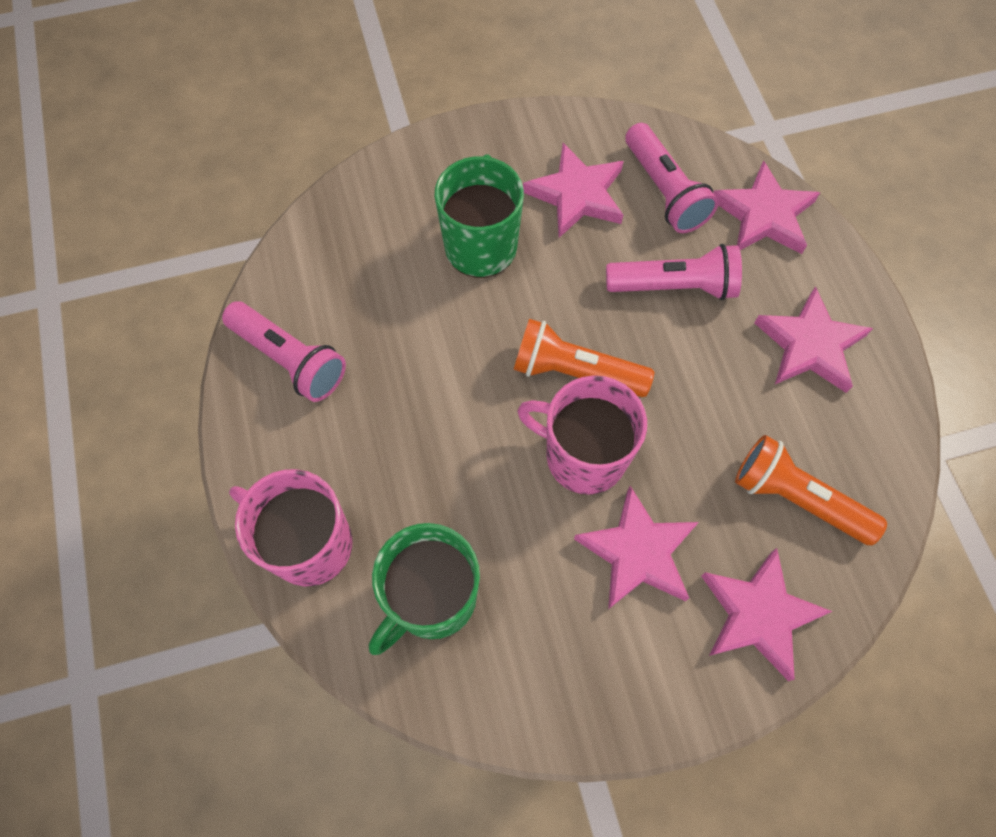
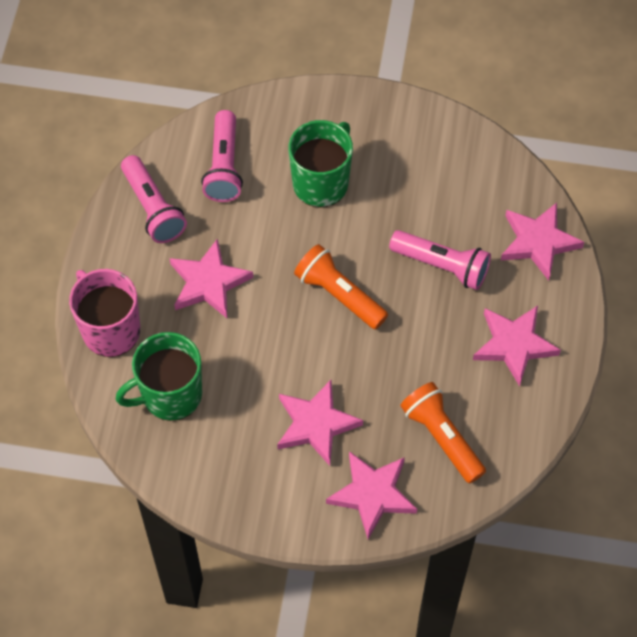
camera: 25 degrees right, 5 degrees down
pink mug [517,375,647,495] -> none
pink star [523,143,624,238] -> pink star moved to [169,239,253,318]
pink flashlight [625,123,719,233] -> pink flashlight moved to [201,110,243,202]

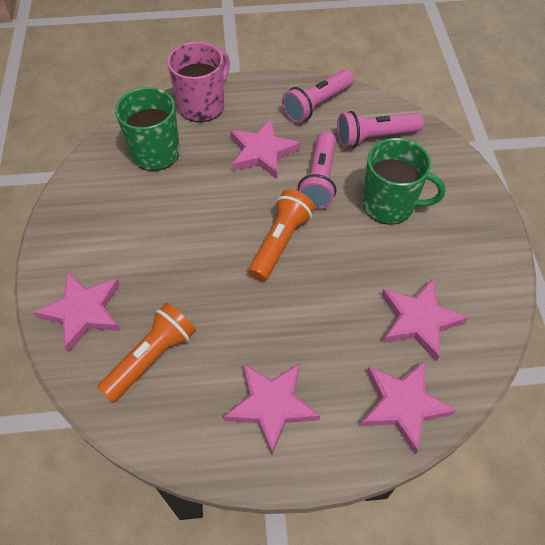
camera: 75 degrees right, 5 degrees down
pink star [277,380,363,466] -> pink star moved to [382,279,468,361]
pink flashlight [389,230,491,290] -> pink flashlight moved to [298,131,336,209]

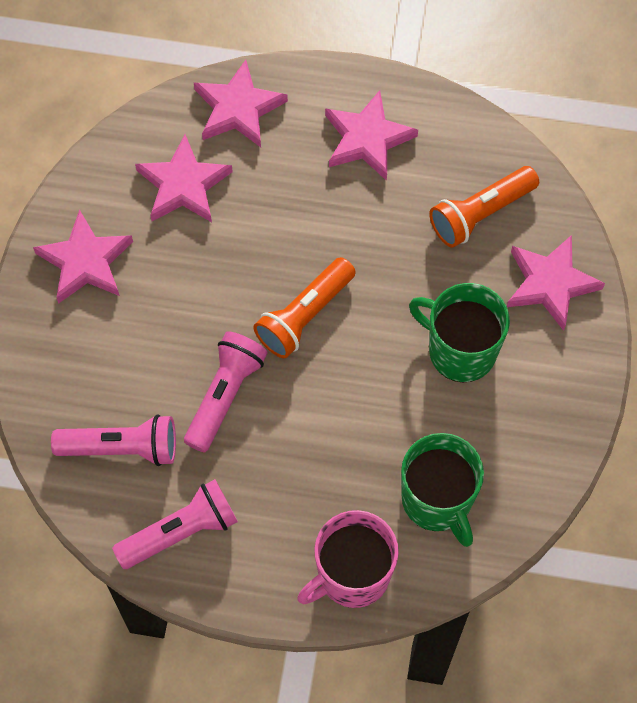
camera: 165 degrees left, 10 degrees up
pink star [230,119,301,179] -> pink star moved to [33,209,133,304]
green mug [362,138,445,225] -> green mug moved to [409,283,510,382]

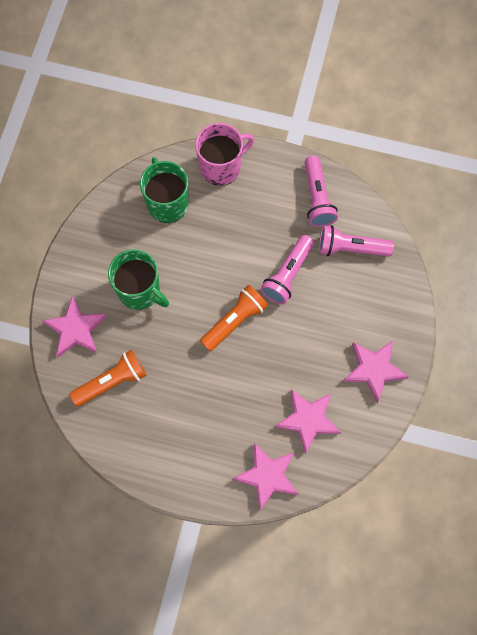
camera: 175 degrees left, 5 degrees up
pink flashlight [112,479,238,569] -> pink flashlight turned 75 degrees counterclockwise [304,156,338,227]
pink star [325,90,418,181] -> none

